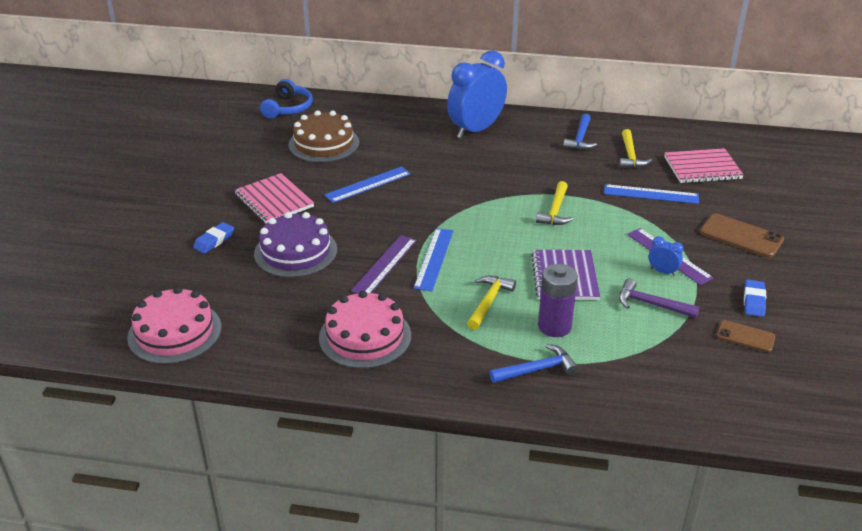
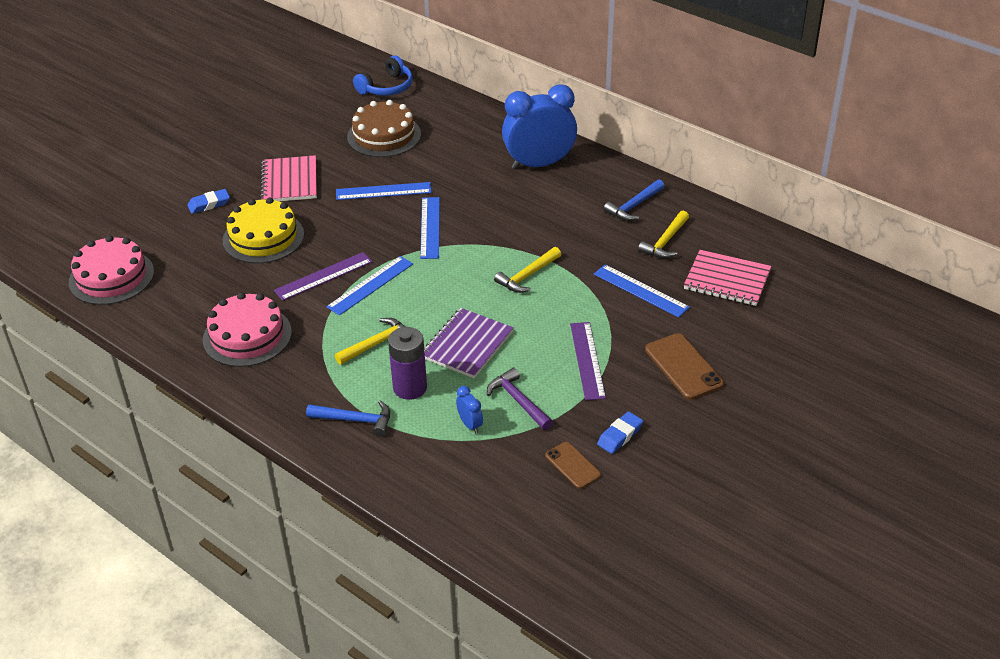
camera: 30 degrees right, 5 degrees up
purple cake [254,212,337,278] -> yellow cake [223,197,304,263]
blue clock [649,236,683,276] -> blue clock moved to [456,386,483,434]
none -> blue ruler [420,197,440,259]

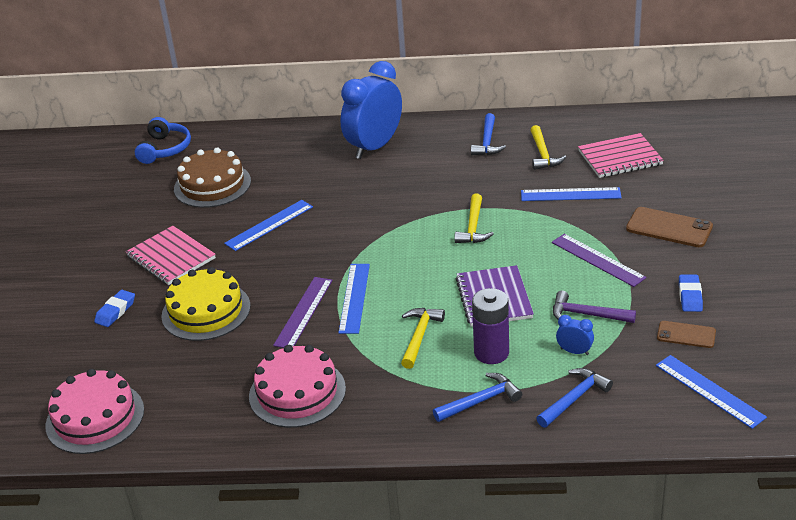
camera: 35 degrees left, 5 degrees down
blue ruler [420,197,440,259] -> blue ruler moved to [656,355,767,429]
none -> blue hammer [536,368,613,428]

